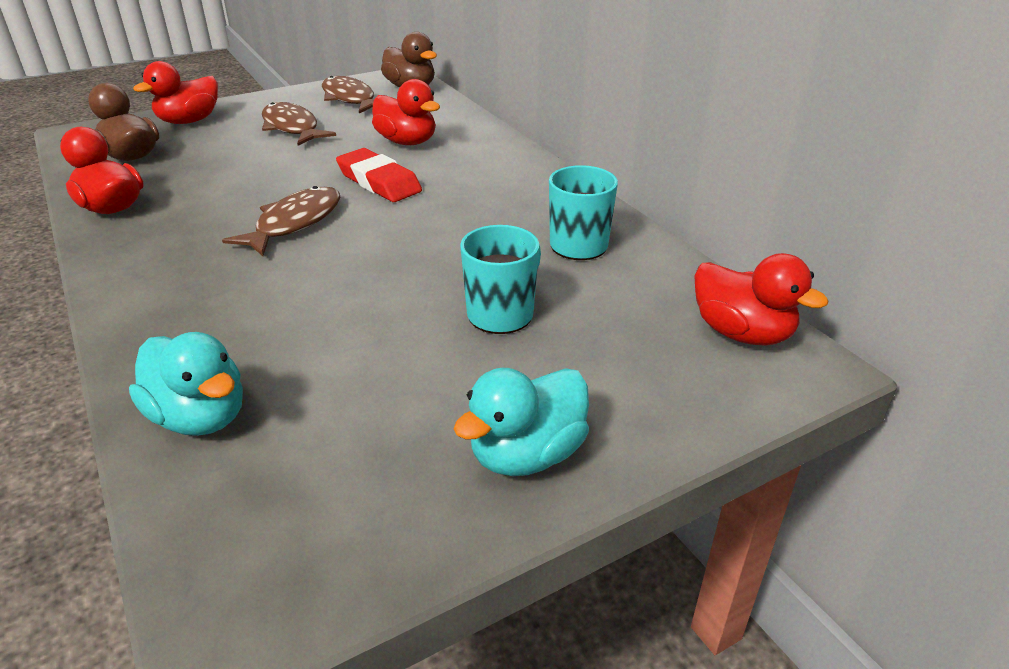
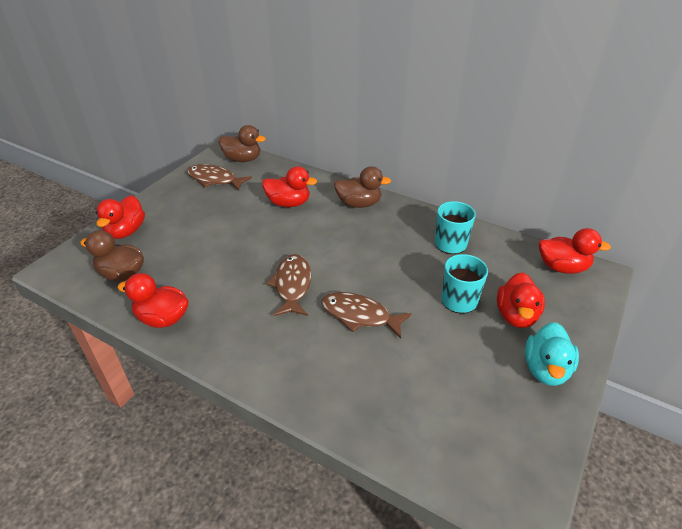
camera: 30 degrees left, 5 degrees up
turquoise duck [129,332,243,436] -> none
brown fish [262,102,336,146] -> brown fish moved to [321,292,412,339]
red eraser [336,148,422,202] -> none
none -> brown duck [334,166,391,208]
none -> red duck [497,272,545,328]

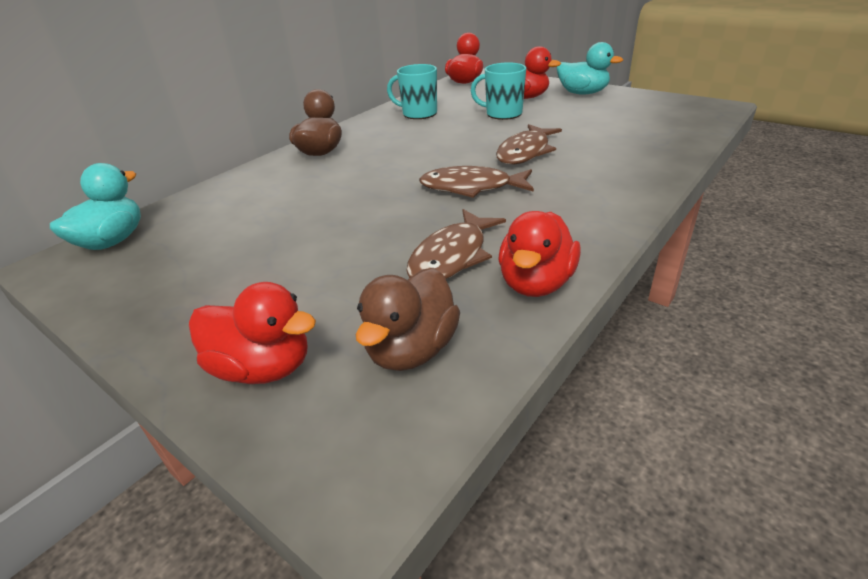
camera: 80 degrees left, 5 degrees down
brown fish [187,164,252,191] -> brown fish moved to [406,209,506,279]
brown duck [219,125,266,162] -> turquoise duck [50,163,141,250]
red duck [262,166,317,207] -> none

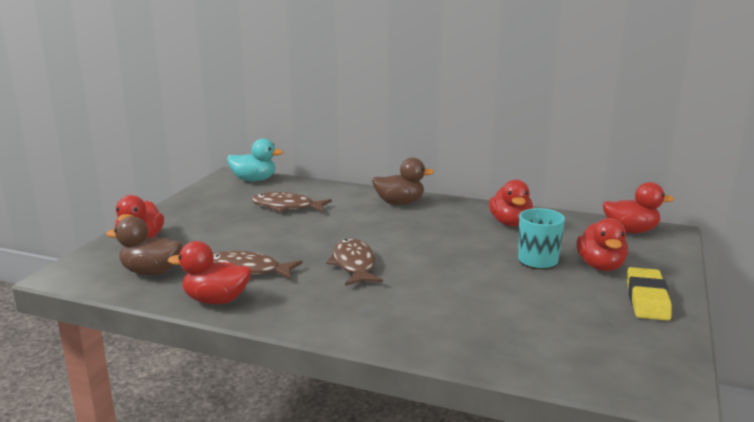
camera: 70 degrees right, 15 degrees down
turquoise mug [387,64,437,119] -> red duck [489,180,533,227]
brown fish [496,124,562,164] -> brown fish moved to [251,192,332,212]
turquoise duck [557,42,623,95] -> yellow eraser [627,267,672,321]

